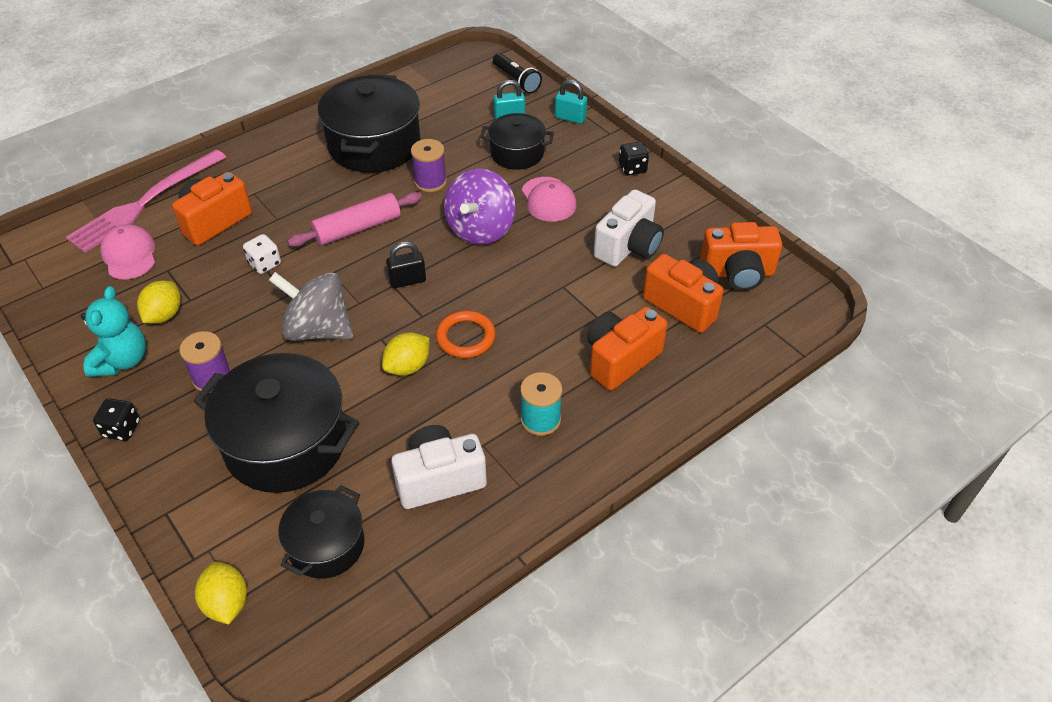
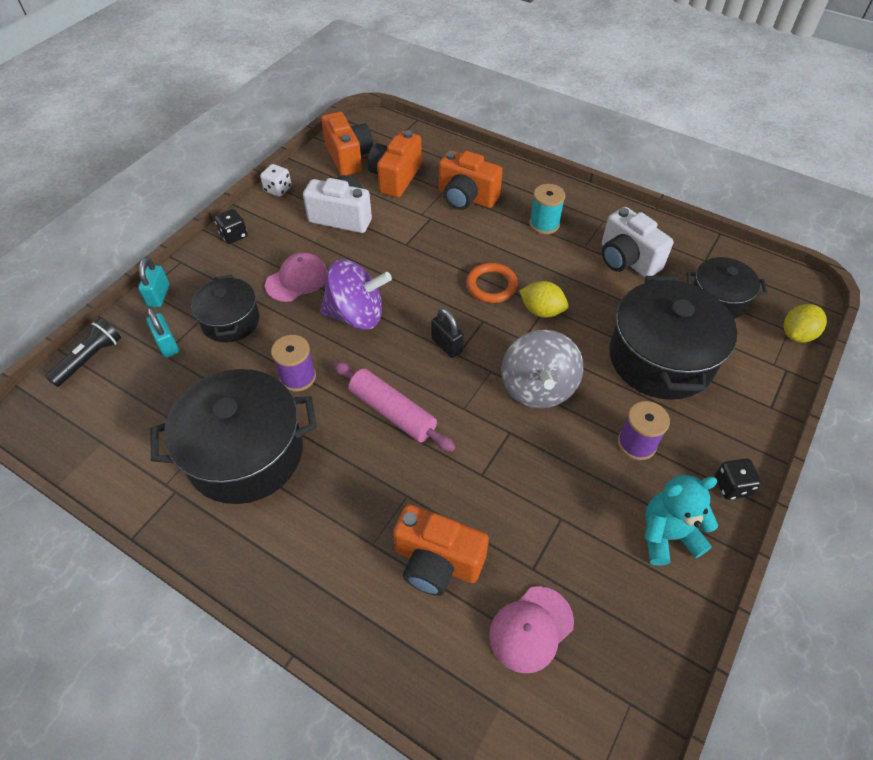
camera: 110 degrees left, 5 degrees up
pink fork [66,150,226,253] -> none
yellow lemon [137,281,181,324] -> none
white dice [243,234,281,274] -> white dice moved to [260,164,291,197]

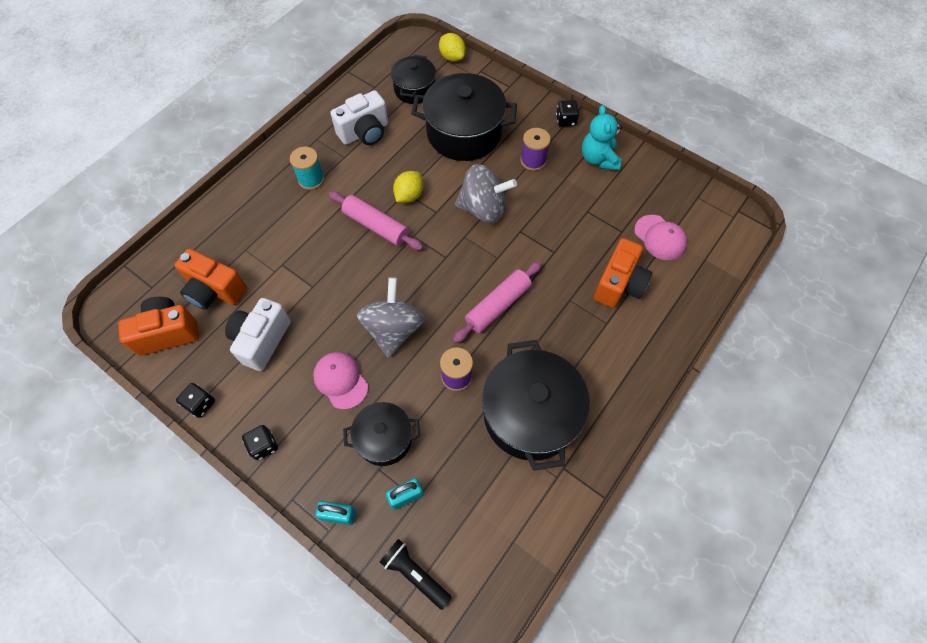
camera: 85 degrees left, 10 degrees up
white dice [260,164,291,197] -> black dice [176,383,215,418]
purple spinning top [320,259,392,330] -> grey spinning top [357,277,424,358]
black padlock [431,308,464,358] -> none
orange camera [439,150,503,210] -> none
orange ring [466,263,518,303] -> pink rolling pin [329,191,423,250]

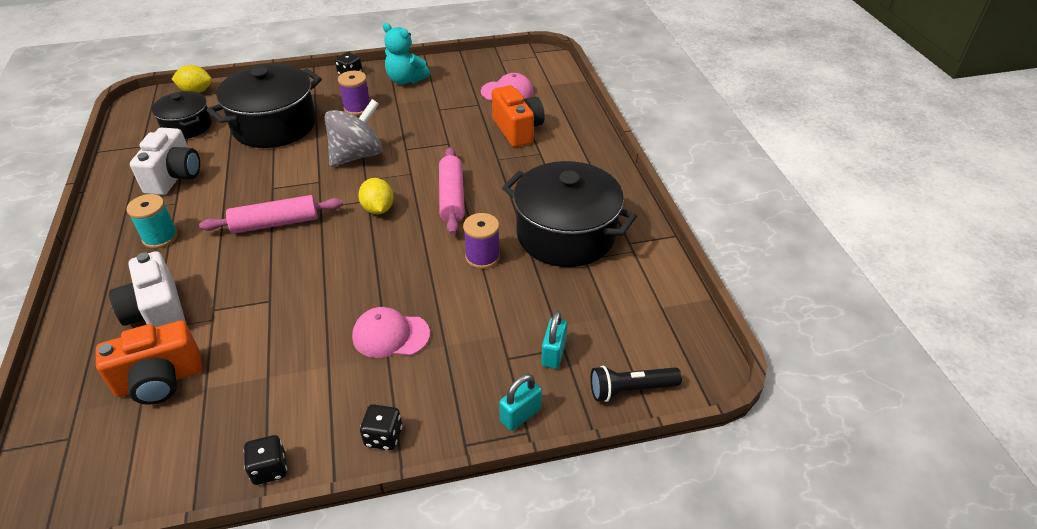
camera: 50 degrees left, 20 degrees down
orange camera [118,297,199,356] -> none
white camera [225,298,291,371] -> white camera moved to [109,251,186,327]
black pot [343,402,420,466] -> none
grey spinning top [357,277,424,358] -> none
yellow lemon [393,171,423,203] -> yellow lemon moved to [358,178,393,214]

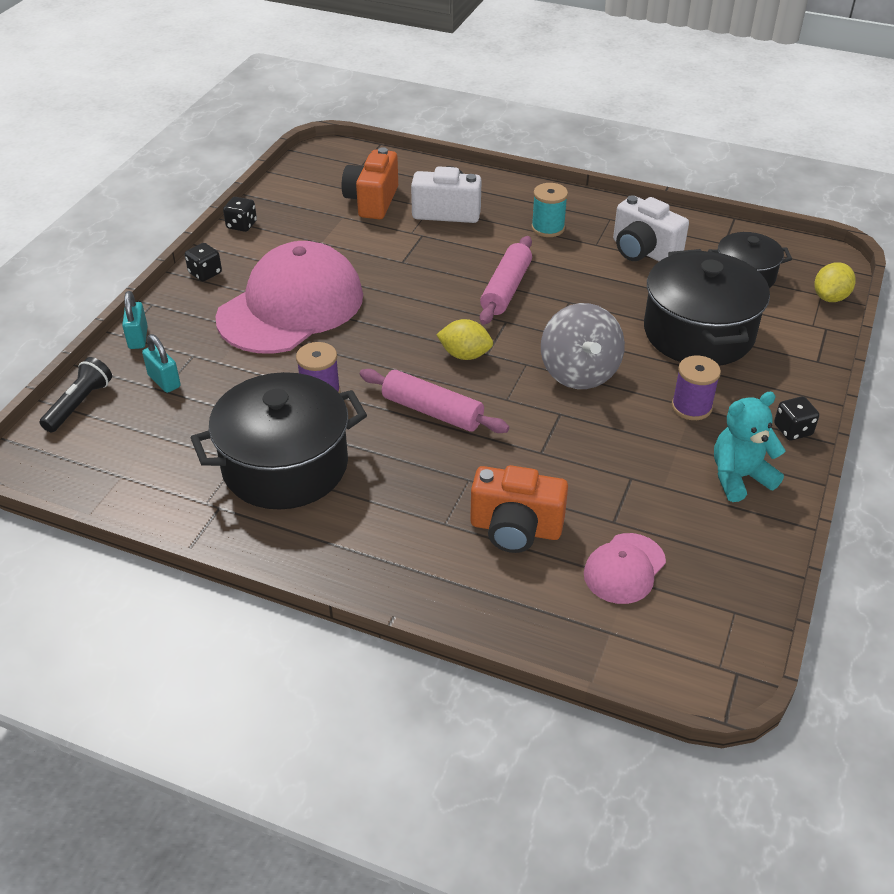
camera: 125 degrees right, 0 degrees up
pink cap [352,307,430,358] -> pink cap [215,241,363,353], size x2.16

